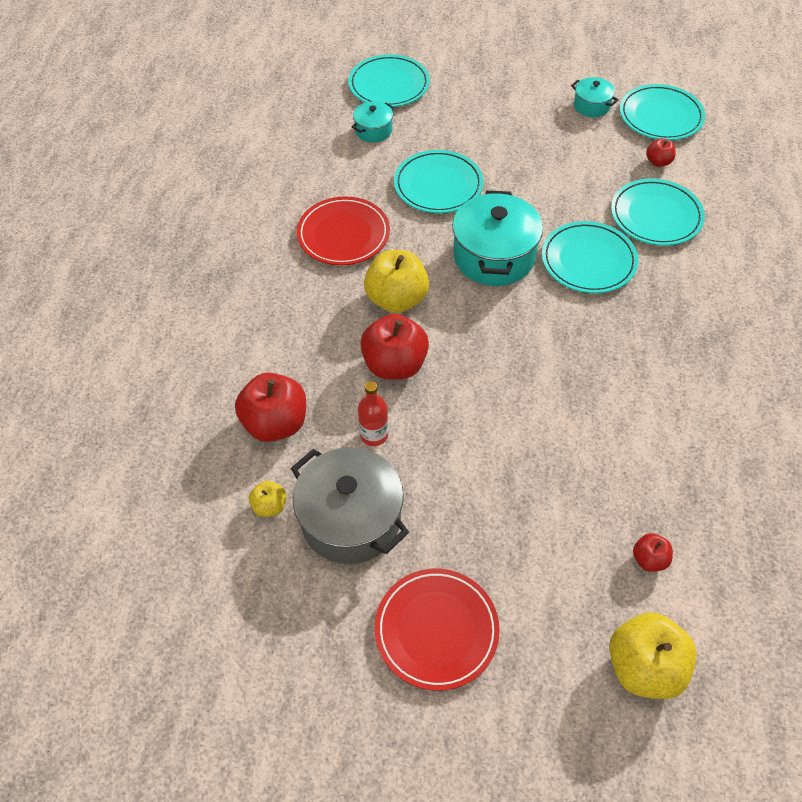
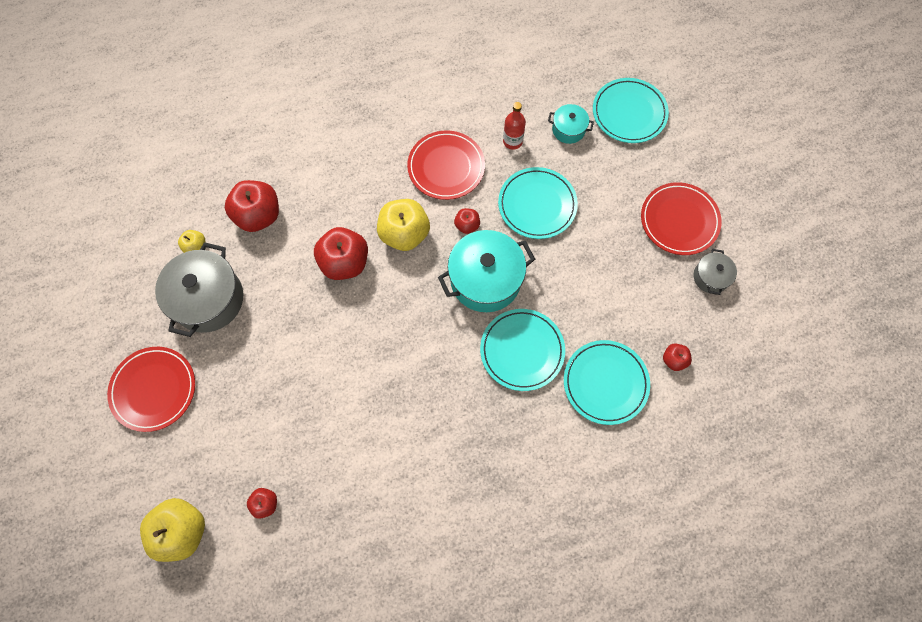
camera: 60 degrees right, 15 degrees up
red bottle [358,381,388,446] -> red bottle moved to [503,102,526,150]
turquoise pot [571,77,619,117] -> grey pot [694,249,737,295]
turquoise plate [620,84,705,140] -> none
none -> red apple [454,208,480,234]
none -> red plate [641,182,722,255]

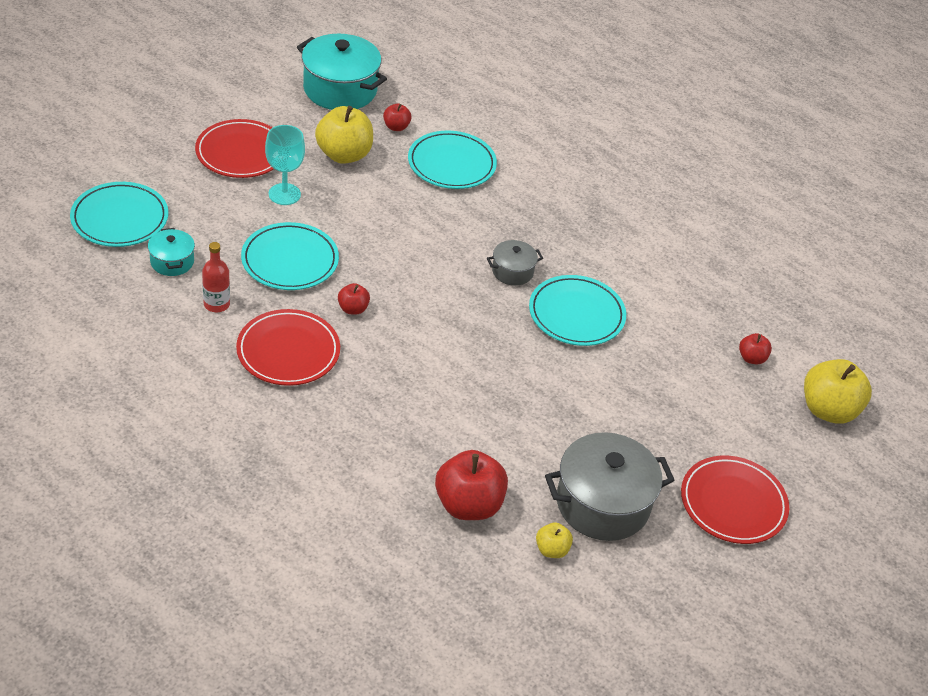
camera: 125 degrees left, 25 degrees down
red apple [314,227,368,280] -> none
yellow apple [377,199,430,251] -> yellow apple moved to [315,106,373,164]
turquoise pot [438,230,535,312] -> turquoise pot moved to [297,34,387,110]
turquoise plate [480,309,565,391] -> turquoise plate moved to [529,275,626,346]
grey pot [694,249,737,295] -> grey pot moved to [487,240,543,286]
none -> turquoise goblet [265,125,305,205]

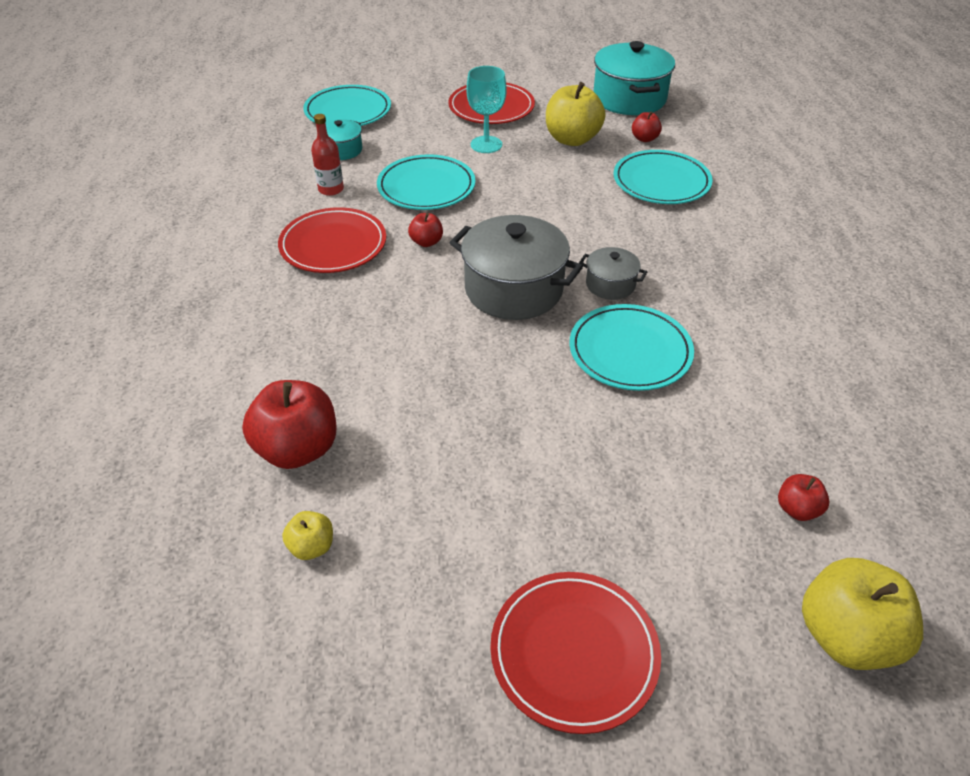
camera: 50 degrees right, 0 degrees up
grey pot [545,432,675,541] -> grey pot moved to [450,215,583,320]

